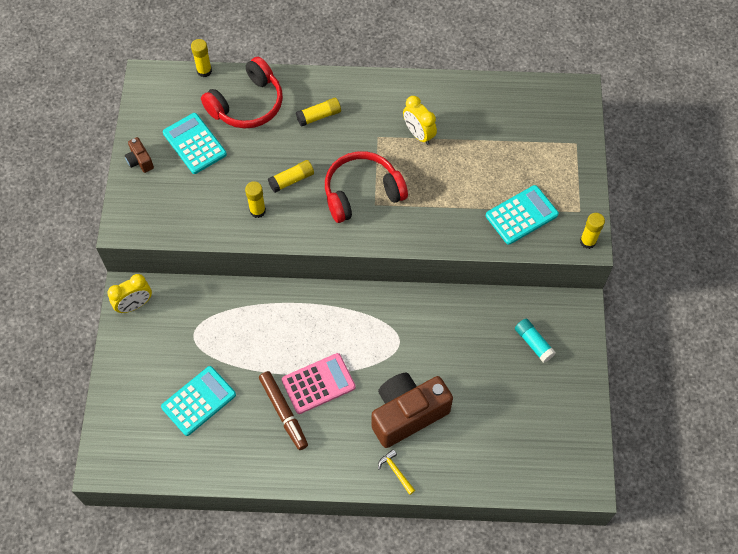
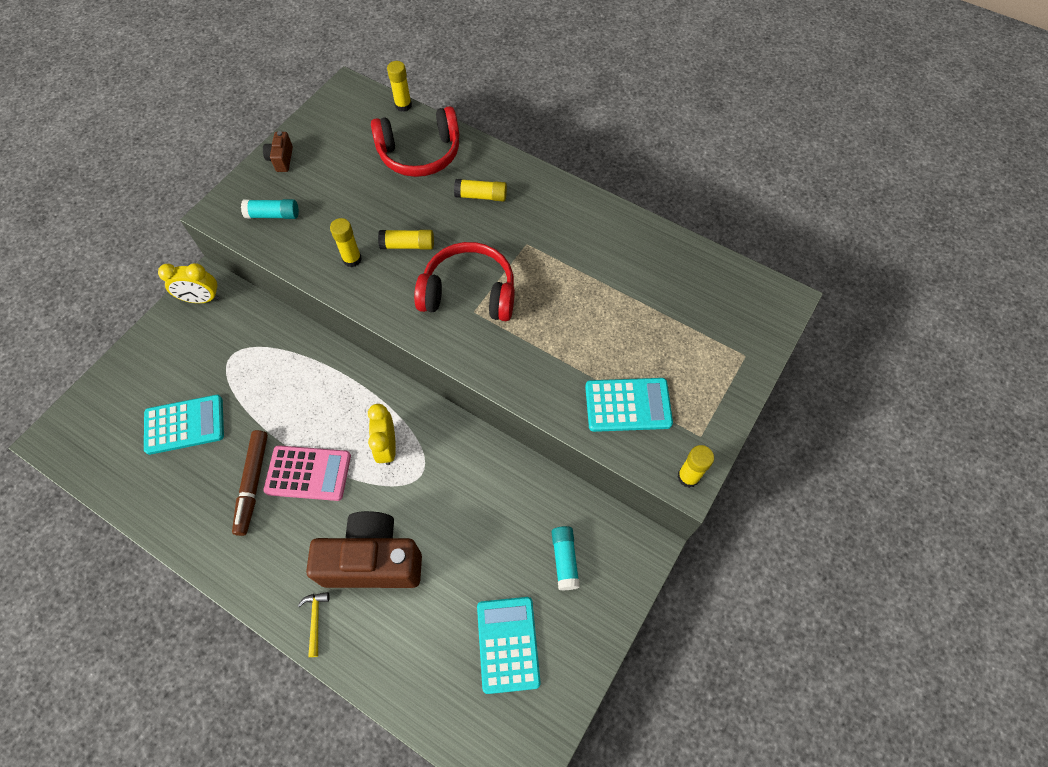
camera: 30 degrees right, 0 degrees up
turquoise calculator [163,113,227,174] -> turquoise calculator moved to [477,597,541,694]
yellow clock [403,96,437,145] -> yellow clock moved to [368,404,396,465]
none -> turquoise glue stick [241,199,299,219]

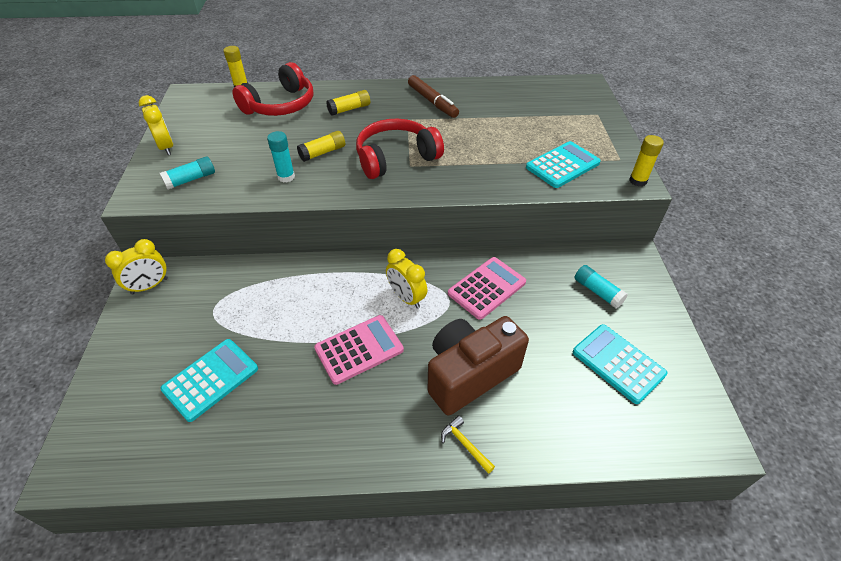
camera: 35 degrees left, 15 degrees down
brown marker [232,430,268,536] -> brown marker moved to [408,75,459,118]
brown camera [263,131,293,172] -> yellow clock [139,95,173,155]
yellow glue stick [330,218,362,267] -> turquoise glue stick [267,131,295,183]
none -> pink calculator [448,257,526,320]

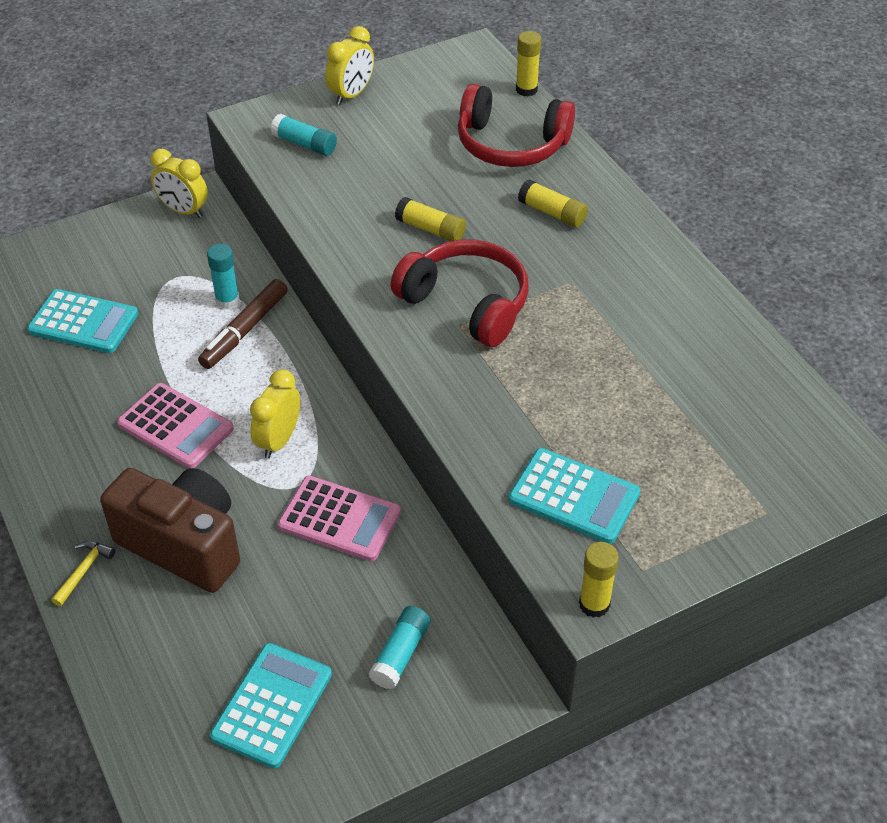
camera: 65 degrees right, 0 degrees up
turquoise glue stick [267,131,295,183] -> turquoise glue stick moved to [207,244,239,309]
brown marker [408,75,459,118] -> brown marker moved to [198,279,288,369]

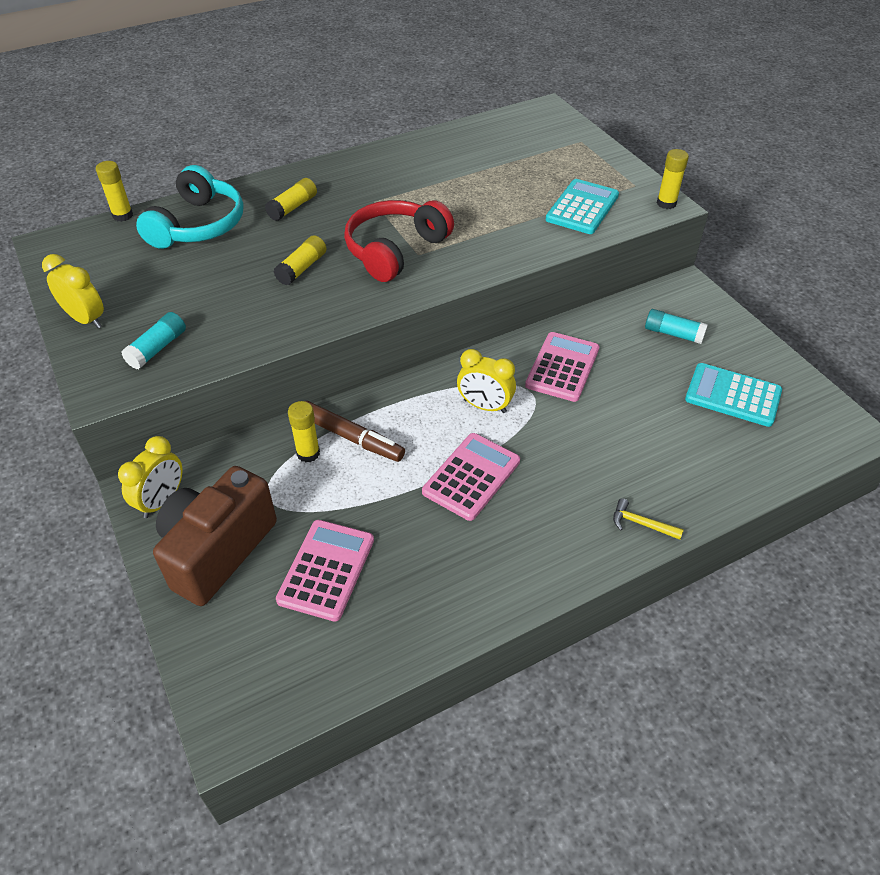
camera: 90 degrees left, 0 degrees up
turquoise calculator [27,289,138,353] -> pink calculator [276,520,374,622]
brown camera [100,468,240,593] -> brown camera moved to [153,466,277,606]
turquoise glue stick [207,244,239,309] -> yellow glue stick [288,401,320,462]
red headphones [458,84,575,167] -> turquoise headphones [136,165,243,249]

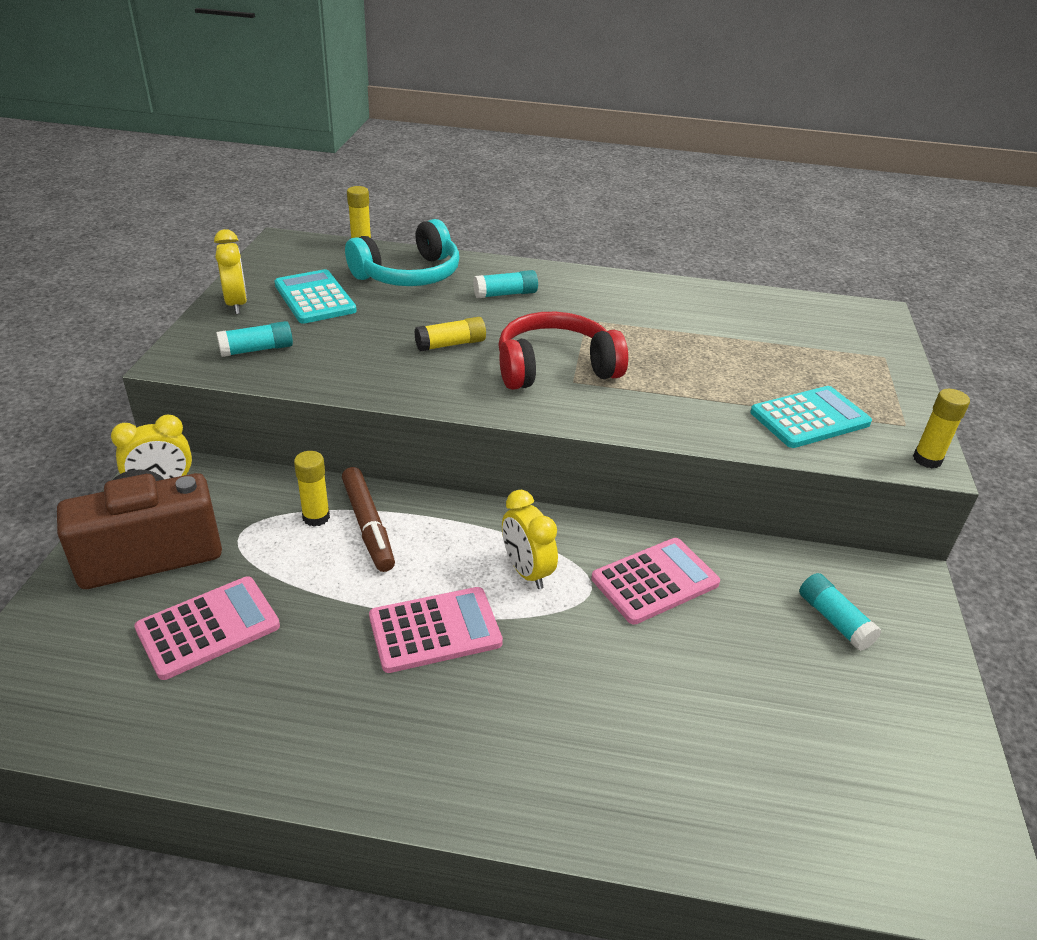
camera: 35 degrees right, 10 degrees down
yellow glue stick [265,178,317,221] -> turquoise glue stick [473,270,538,298]
yellow hammer [613,498,684,540] -> none
turquoise calculator [685,363,782,427] -> turquoise calculator moved to [275,269,357,324]

